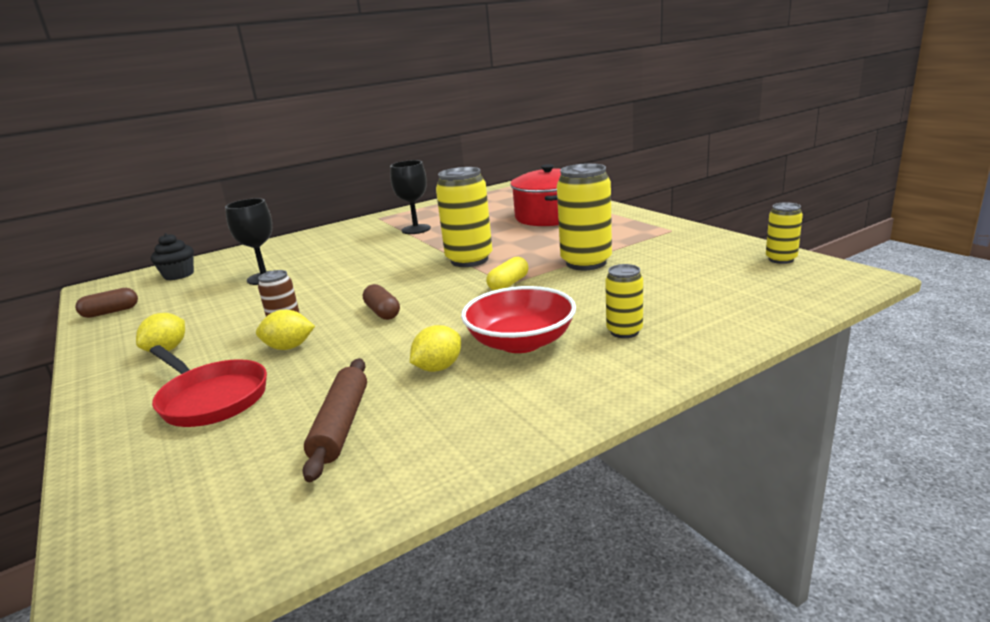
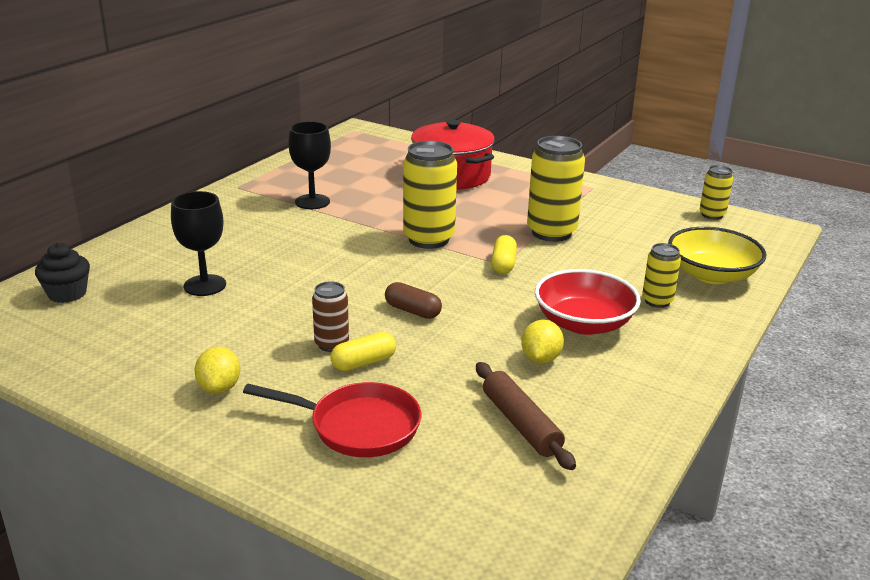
camera: 30 degrees left, 5 degrees up
brown capsule [75,288,138,318] -> none
yellow lemon [256,310,315,350] -> yellow capsule [331,332,396,371]
none -> yellow bowl [668,227,767,284]

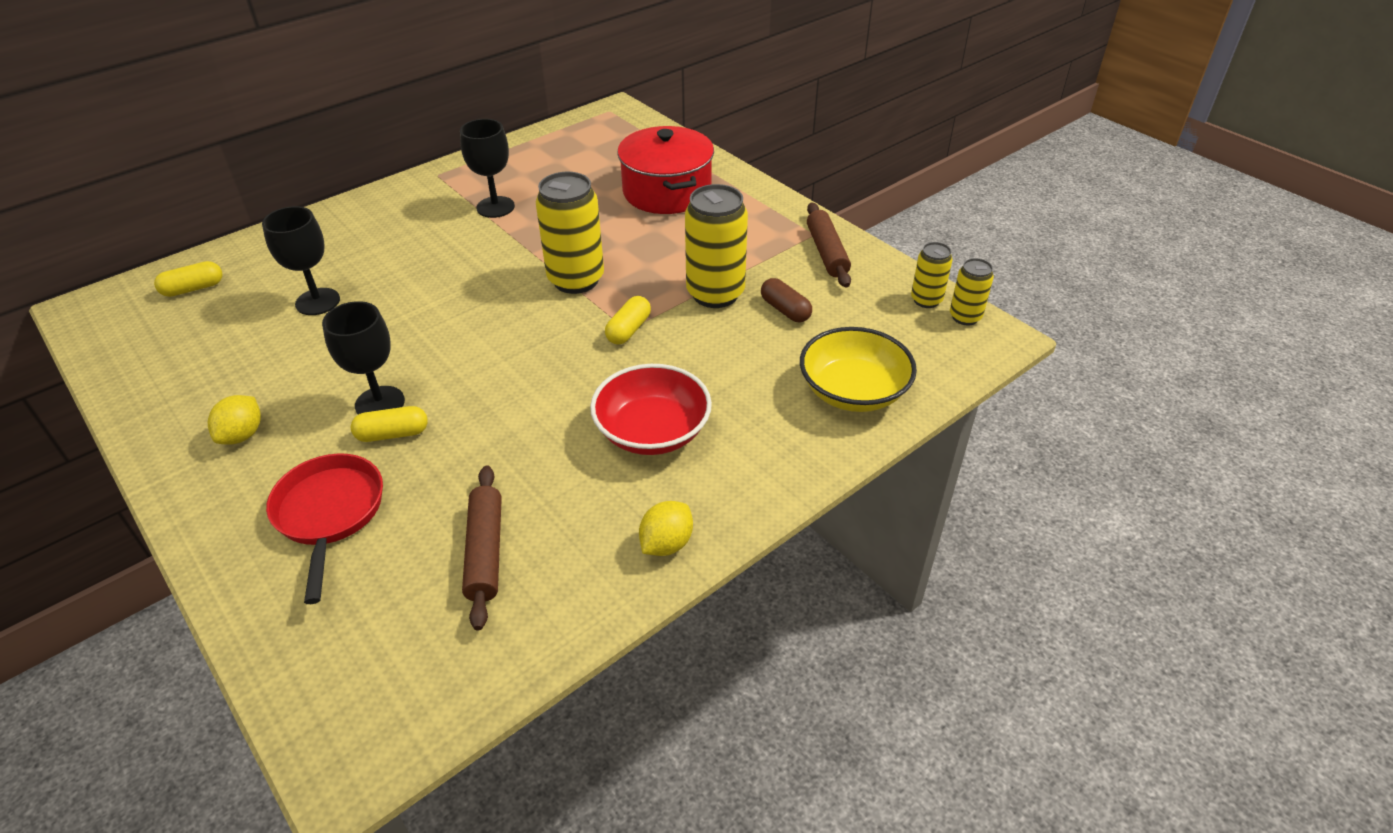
camera: 20 degrees right, 15 degrees up
black cupcake [35,243,90,303] -> yellow capsule [154,261,223,297]
red pan [243,382,421,457] -> red pan turned 135 degrees counterclockwise [266,453,383,604]
brown can [312,281,349,352] -> black goblet [322,301,405,414]
brown capsule [385,282,442,319] -> brown capsule moved to [761,278,812,322]
yellow lemon [521,320,564,364] -> yellow lemon moved to [639,501,693,556]
yellow can [642,243,681,308] -> yellow can moved to [950,258,994,325]
none -> brown rolling pin [807,202,851,288]

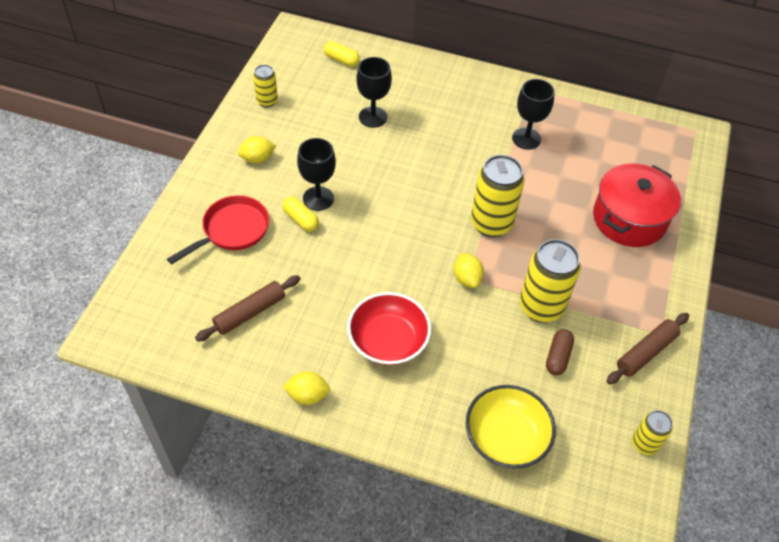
camera: 55 degrees right, 10 degrees up
yellow capsule [605,296,651,345] -> yellow lemon [454,253,484,288]
yellow can [950,258,994,325] -> yellow can moved to [253,65,278,107]

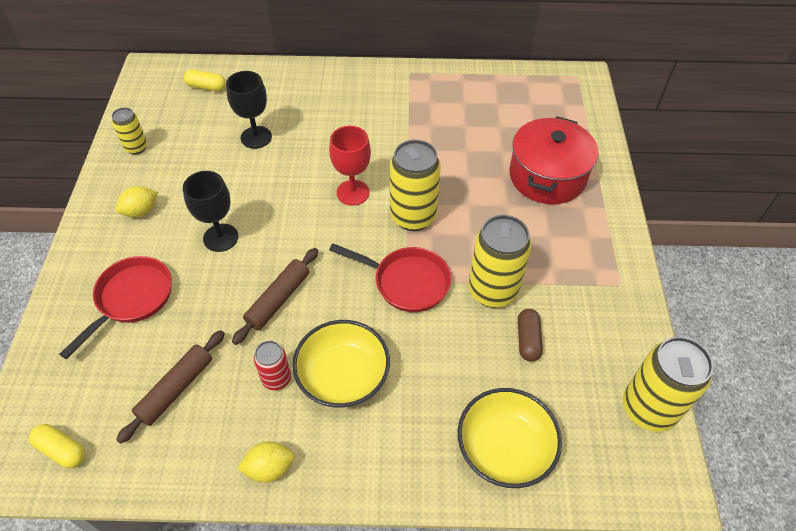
camera: 15 degrees left, 0 degrees up
yellow capsule [282,196,319,231] -> yellow capsule moved to [29,424,85,468]
red bowl [347,292,431,365] -> yellow bowl [292,320,390,408]
yellow lemon [454,253,484,288] -> red pan [329,244,451,312]
black goblet [512,79,555,150] -> none
brown rolling pin [607,313,689,384] -> brown rolling pin moved to [232,248,318,345]
yellow can [632,410,673,455] -> yellow can [623,336,714,432], size x1.83
none -> red can [254,341,291,390]
none -> red goblet [329,126,371,206]

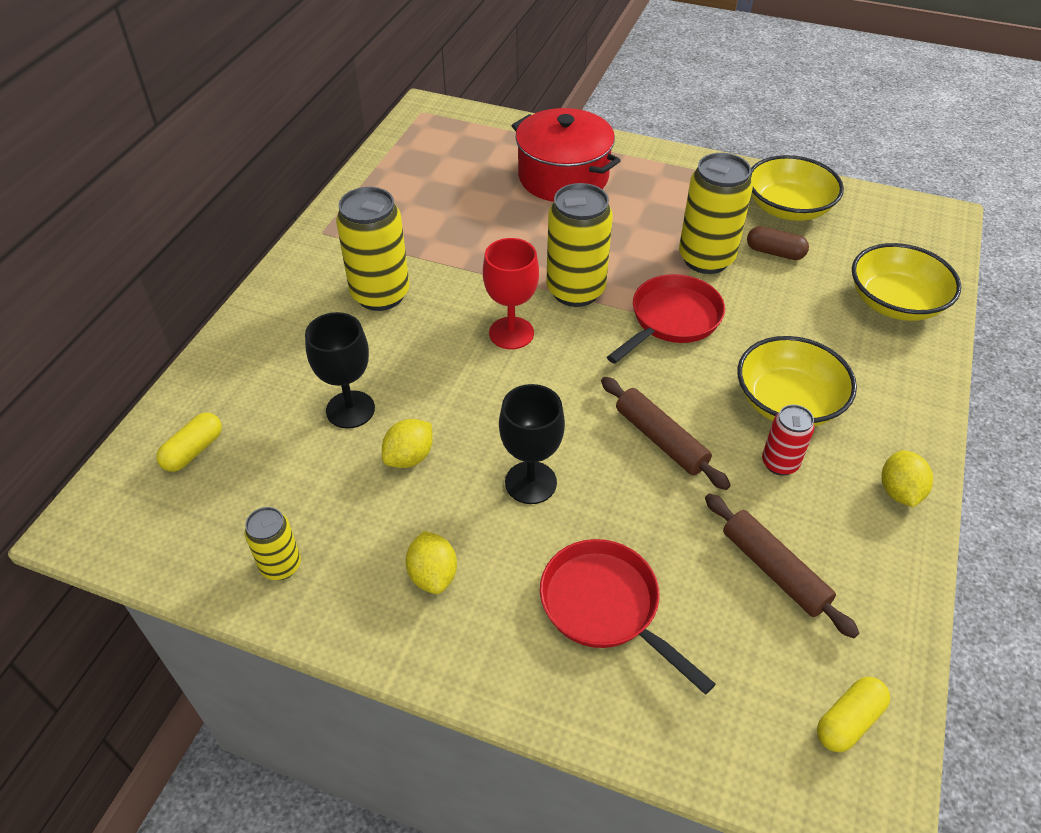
camera: 70 degrees left, 5 degrees down
yellow can [623,336,714,432] -> yellow can moved to [336,187,410,311]
none -> yellow lemon [382,419,433,468]
none -> yellow bowl [750,155,844,221]

